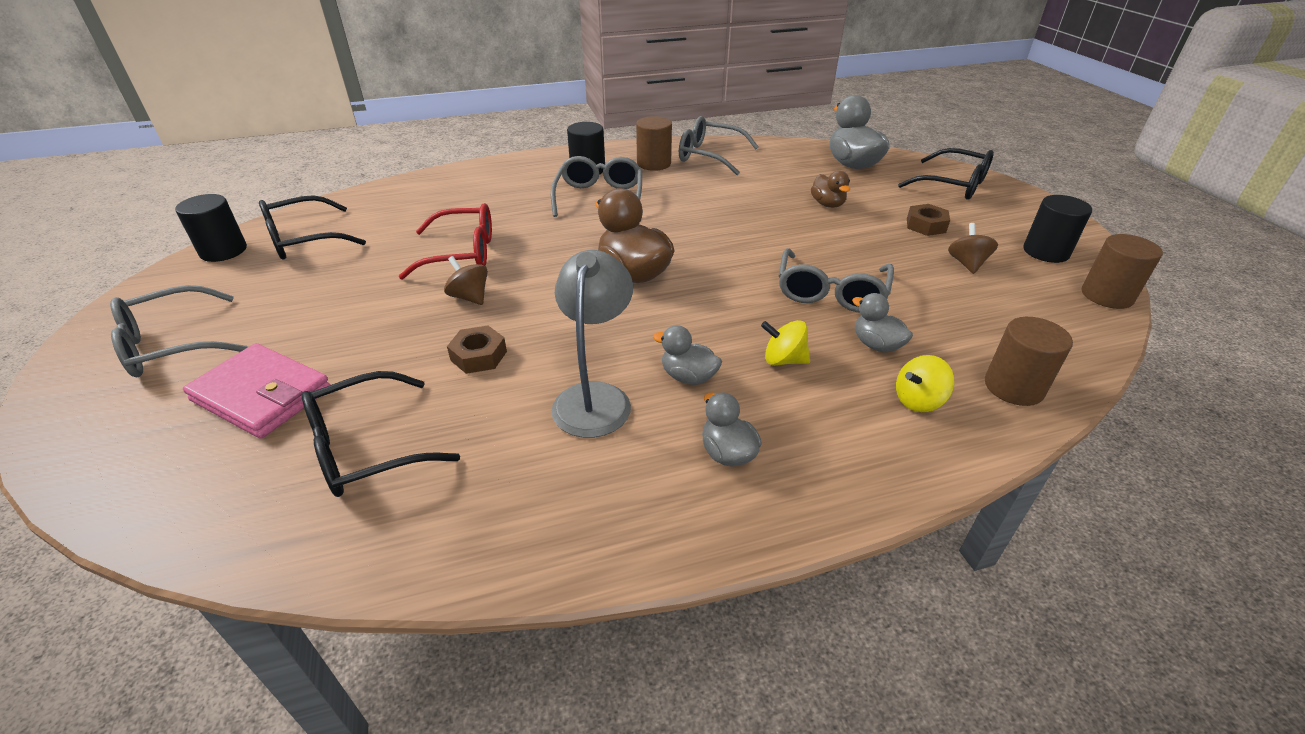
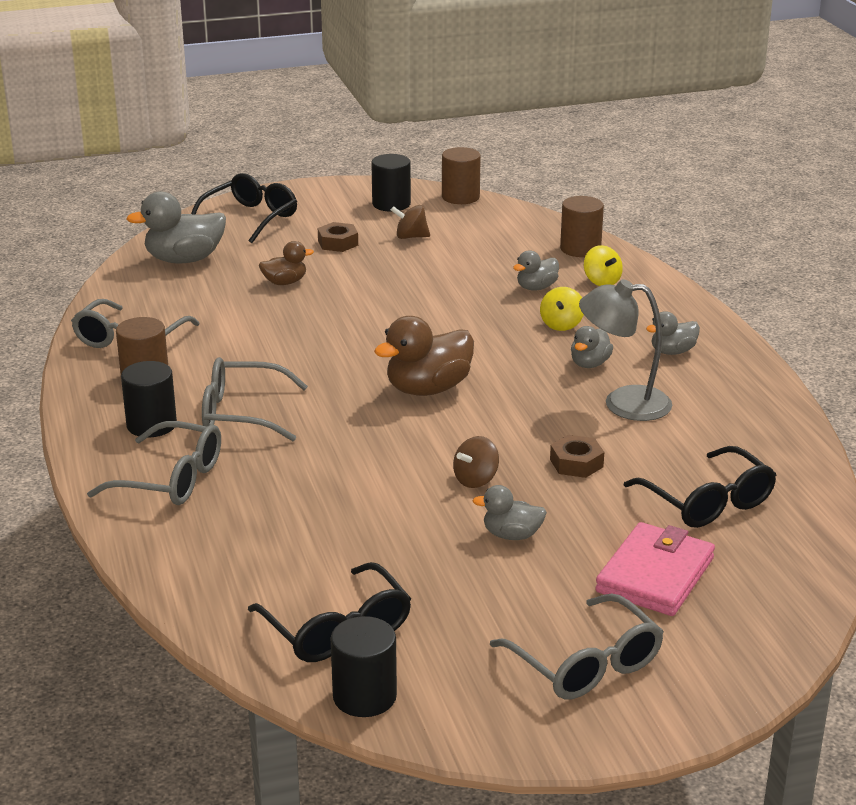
camera: 90 degrees left, 10 degrees down
red glasses [398,203,492,280] -> none
grey glasses [779,248,894,312] -> grey glasses moved to [87,421,221,505]
none -> grey duck [472,485,547,540]

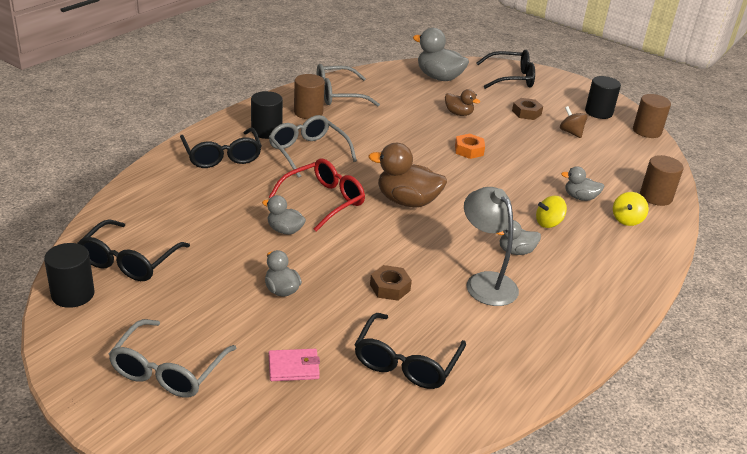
camera: 50 degrees right, 5 degrees up
grey glasses [87,421,221,505] -> black glasses [180,128,262,168]
brown spinning top [453,436,499,488] -> none
pink wallet [595,522,715,616] -> pink wallet [269,349,320,381], size x0.57
grey duck [646,311,700,355] -> grey duck moved to [262,195,306,235]
none -> red glasses [269,159,365,232]
none -> orange nut [455,134,485,159]

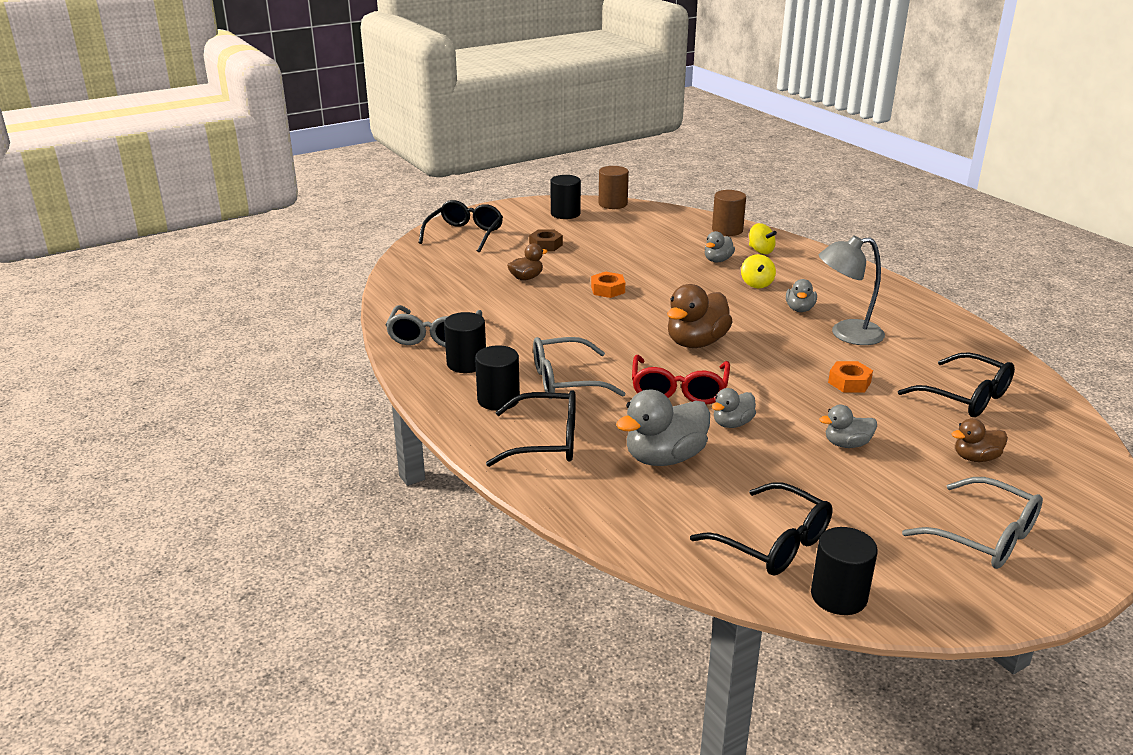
camera: 65 degrees left, 5 degrees down
red glasses [269,159,365,232] -> red glasses turned 150 degrees counterclockwise [632,355,730,404]
pink wallet [269,349,320,381] -> brown duck [951,418,1008,462]
brown cylinder [294,74,325,119] -> black cylinder [444,312,486,373]
brown nut [370,265,412,301] -> orange nut [828,361,873,392]
grey duck [413,28,469,81] -> grey duck moved to [616,389,710,466]
brown spinning top [560,106,588,138] -> none

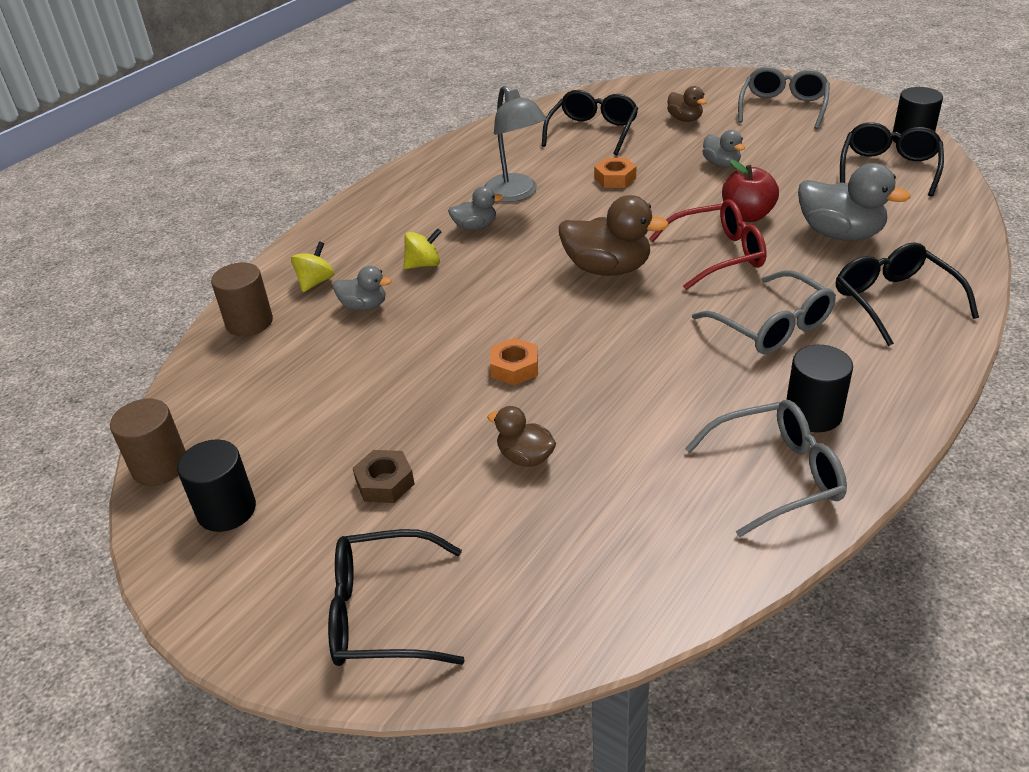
camera: 110 degrees left, 10 degrees up
black cylinder [475,346,520,411] -> none
grey duck [712,388,756,428] -> red apple [722,159,779,222]

